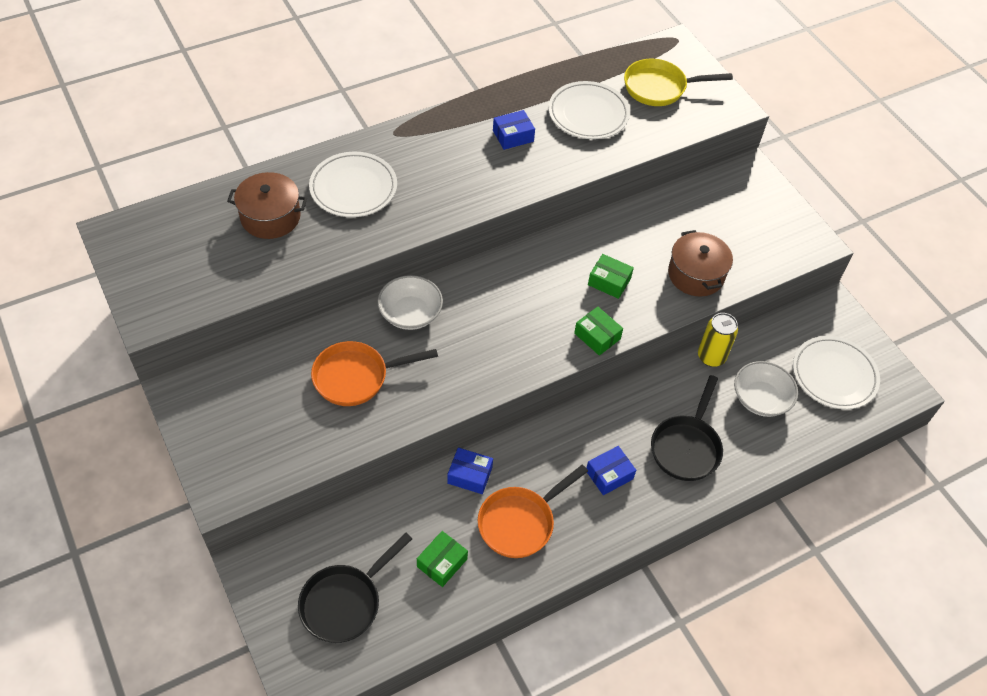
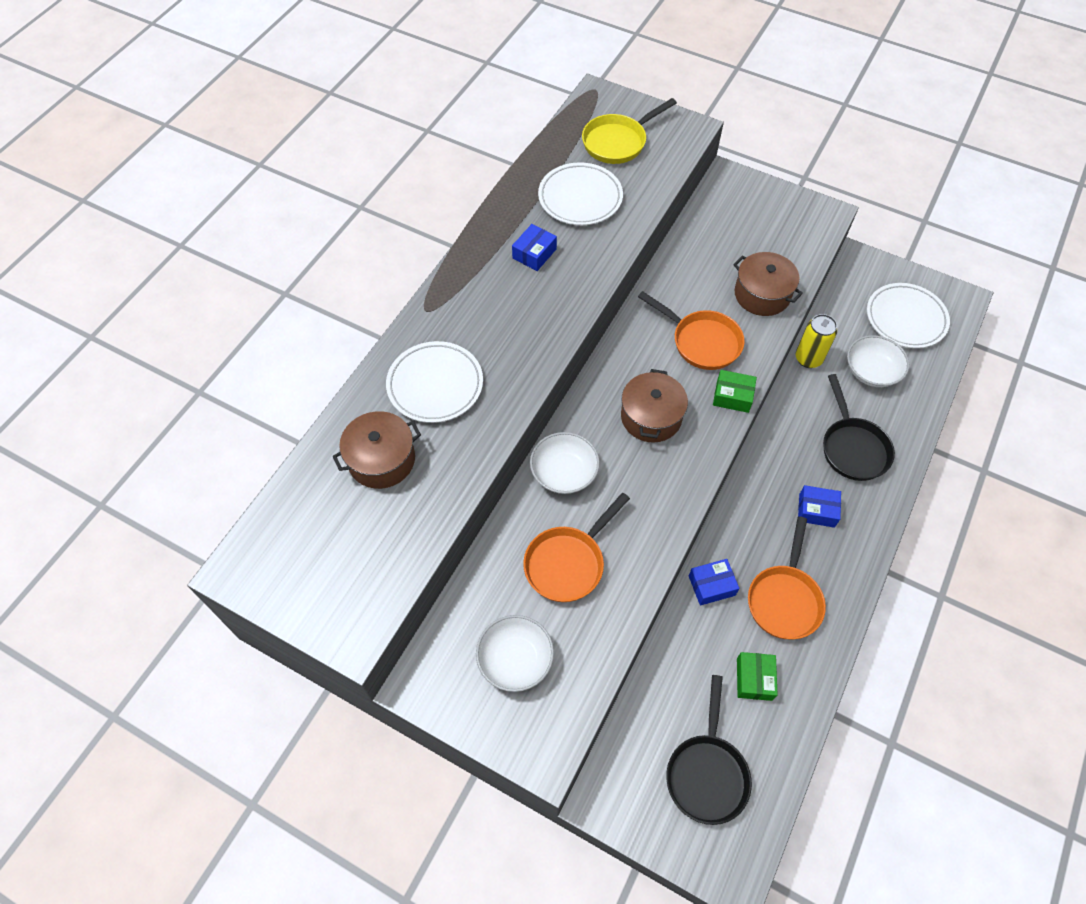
camera: 30 degrees left, 5 degrees up
blue box [586,446,636,495] -> blue box turned 75 degrees clockwise [798,485,841,528]
green box [588,254,634,299] -> orange pan [638,291,745,370]
none -> white bowl [476,615,554,692]
none -> brown pot [621,369,688,443]

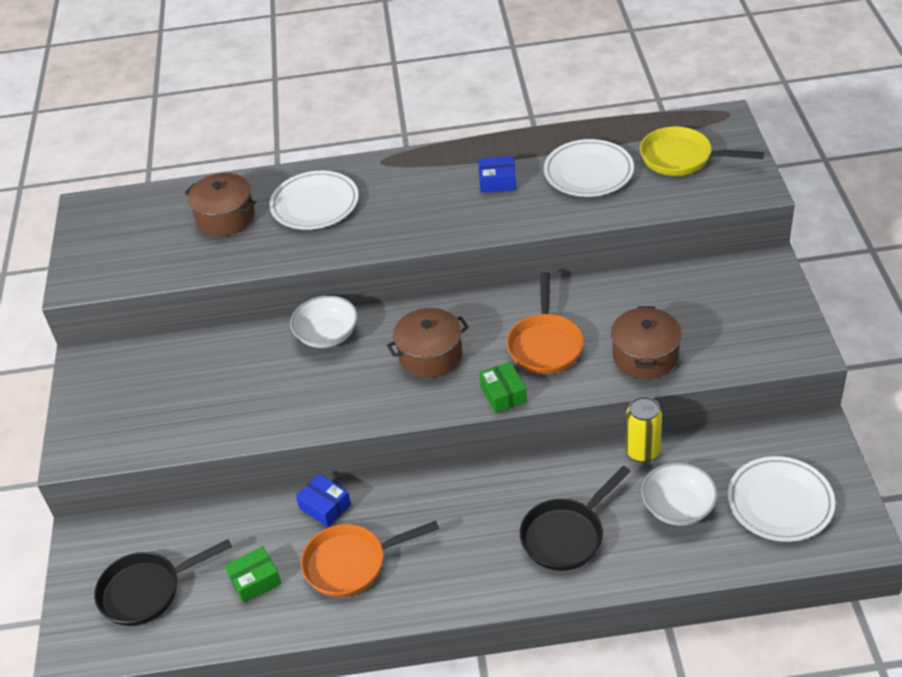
camera: 60 degrees right, 15 degrees down
white bowl [476,615,554,692] -> none
orange pan [523,493,630,602] -> none
blue box [798,485,841,528] -> none

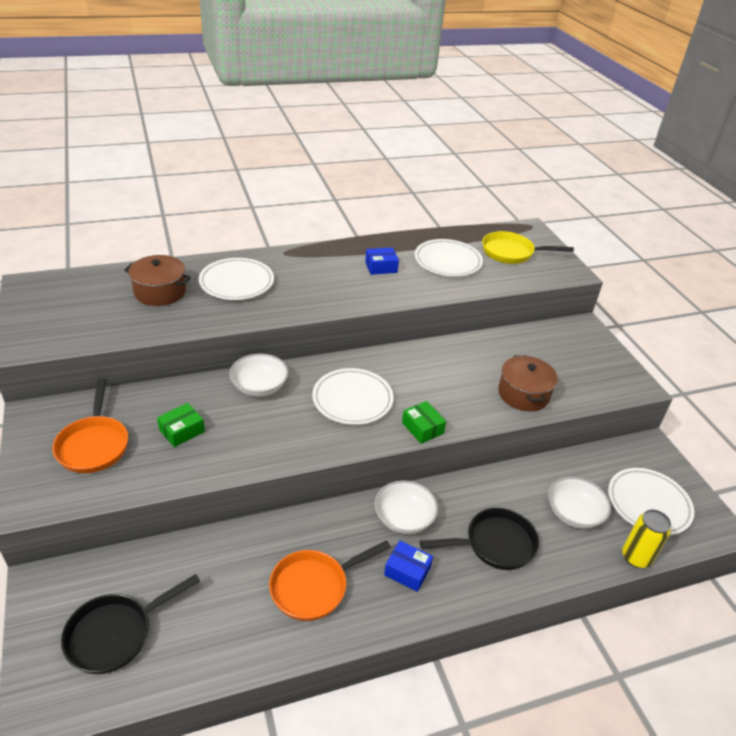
camera: 20 degrees left, 5 degrees down
green box [225,546,281,603] -> green box moved to [157,403,205,447]
blue box [296,474,351,527] -> blue box moved to [384,541,433,592]
brown pot [387,308,469,378] -> white plate [312,368,394,425]
orange pan [507,272,584,374] -> orange pan moved to [52,378,128,473]
black pan [520,466,631,571] -> black pan turned 135 degrees counterclockwise [420,508,539,570]
yellow can [626,396,662,462] -> yellow can moved to [622,509,671,568]
none -> white bowl [375,481,438,534]

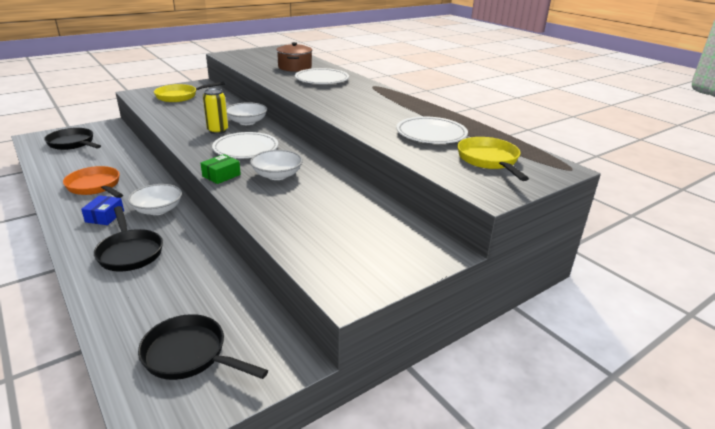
camera: 75 degrees right, 10 degrees down
orange pan [52,378,128,473] -> yellow pan [154,82,225,102]
green box [157,403,205,447] -> none
blue box [365,247,399,275] -> none
brown pot [498,355,558,412] -> none
white bowl [548,477,611,529] -> white bowl moved to [250,150,303,180]
white plate [608,468,694,535] -> black pan [138,314,268,380]
yellow can [622,509,671,568] -> yellow can moved to [203,88,228,134]

